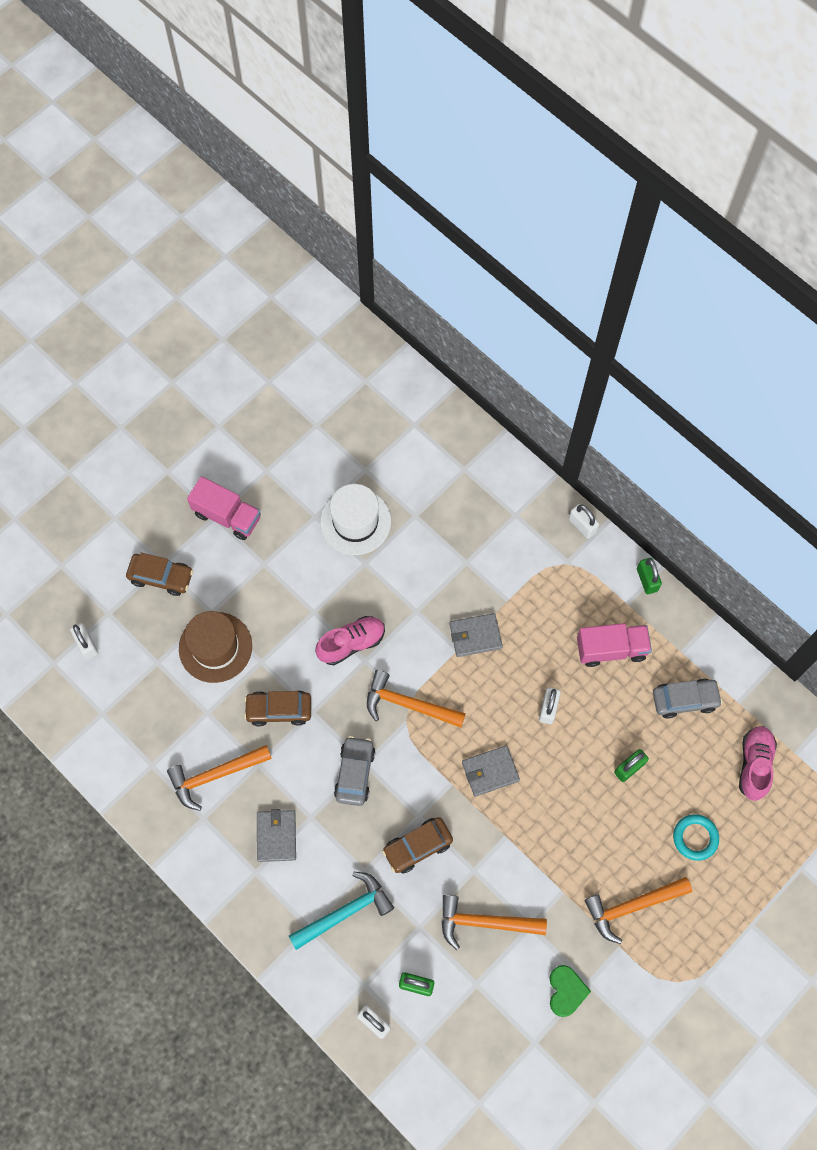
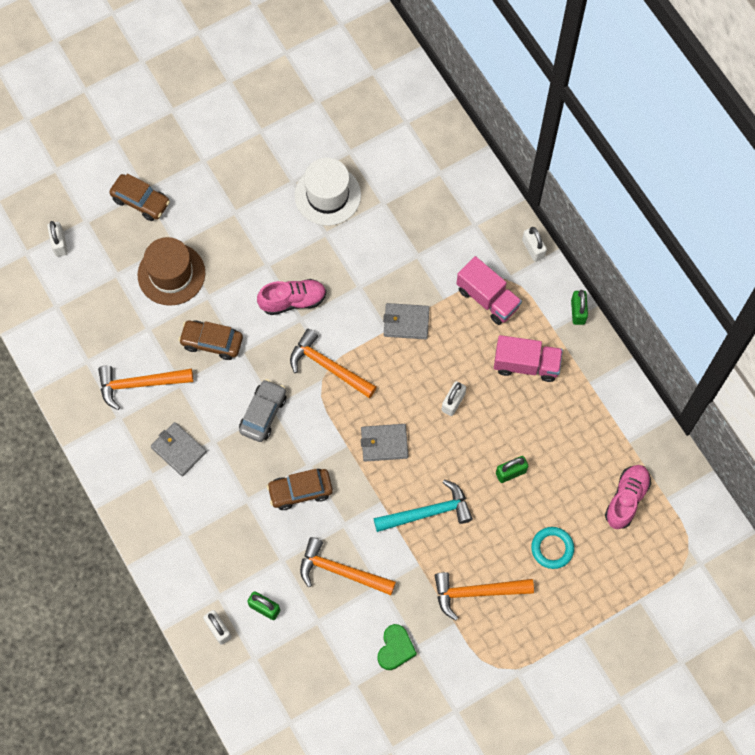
camera: 15 degrees right, 0 degrees up
pink truck [187,476,261,540] -> pink truck moved to [456,256,522,325]
grey wallet [257,809,296,862] -> grey wallet turned 60 degrees counterclockwise [151,422,207,476]
turquoise hammer [289,872,394,950] -> turquoise hammer moved to [374,479,473,532]
grey car [653,679,723,718] -> none

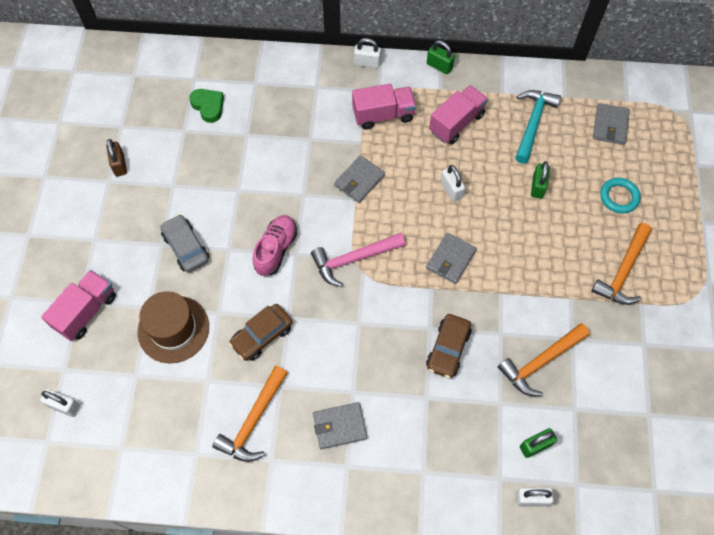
camera: 55 degrees left, 5 degrees down
brown car [109,173,170,221] -> pink truck [41,270,116,341]
grey car [239,379,286,442] -> grey car moved to [160,214,209,272]
orange hammer [290,329,377,398] -> pink hammer [311,233,406,287]
white hat [294,158,361,226] -> none
turquoise hammer [374,479,473,532] -> turquoise hammer moved to [515,90,561,164]
green heart [378,624,417,670] -> green heart moved to [189,89,224,123]
pink shoe [605,465,651,529] -> grey wallet [593,103,630,145]
none -> brown padlock [106,139,127,176]

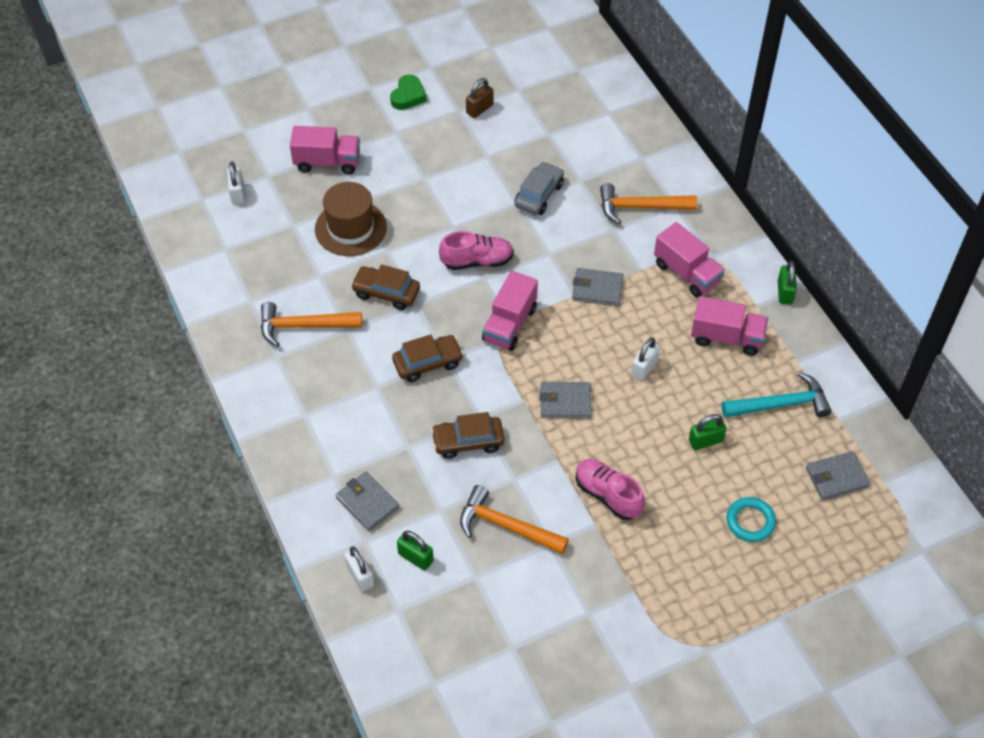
camera: 60 degrees right, 10 degrees down
grey car [160,214,209,272] -> grey car moved to [514,161,564,215]
green heart [189,89,224,123] -> green heart moved to [390,74,427,110]
pink hammer [311,233,406,287] -> pink truck [482,271,538,351]
grey wallet [313,402,367,449] -> grey wallet moved to [335,471,399,531]
white padlock [354,38,381,68] -> none
orange hammer [591,223,652,305] -> orange hammer moved to [600,183,697,224]
none -> brown car [392,334,464,382]
none -> pink shoe [576,459,645,520]

